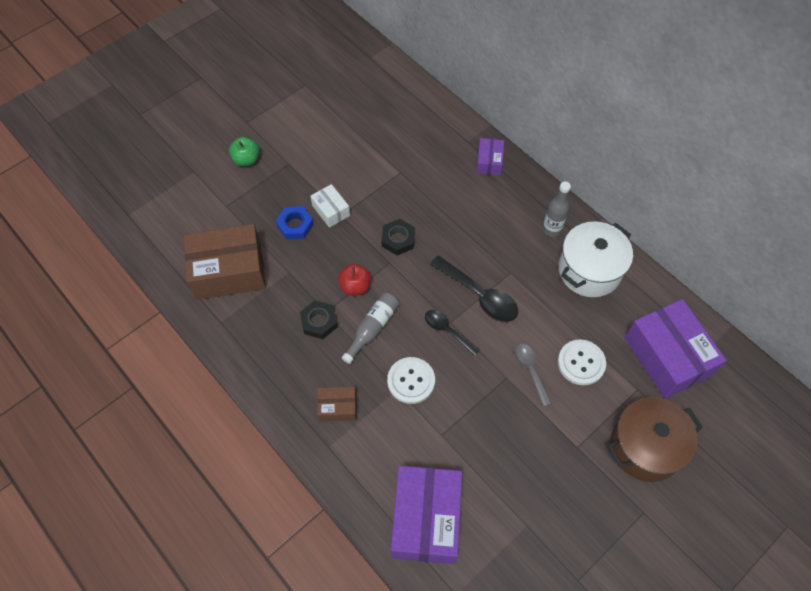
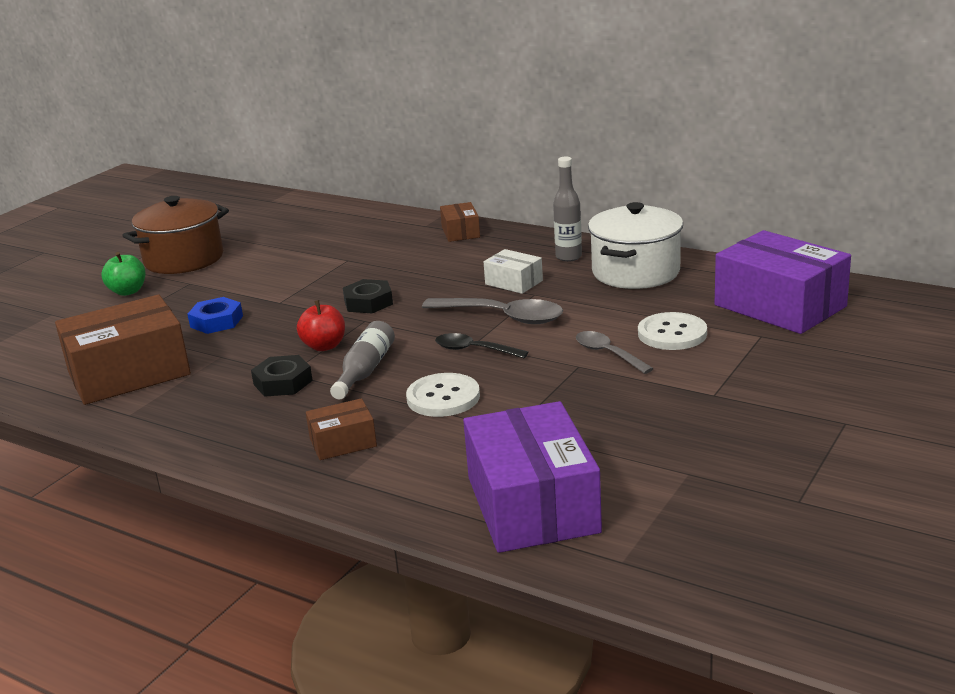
camera: 15 degrees left, 35 degrees down
white box [310,184,350,228] -> white box moved to [484,249,543,294]
black spoon [430,256,518,322] -> grey spoon [422,298,563,324]
purple box [477,138,504,175] -> brown box [440,202,480,242]
brown pot [607,397,702,482] -> brown pot moved to [122,196,229,274]

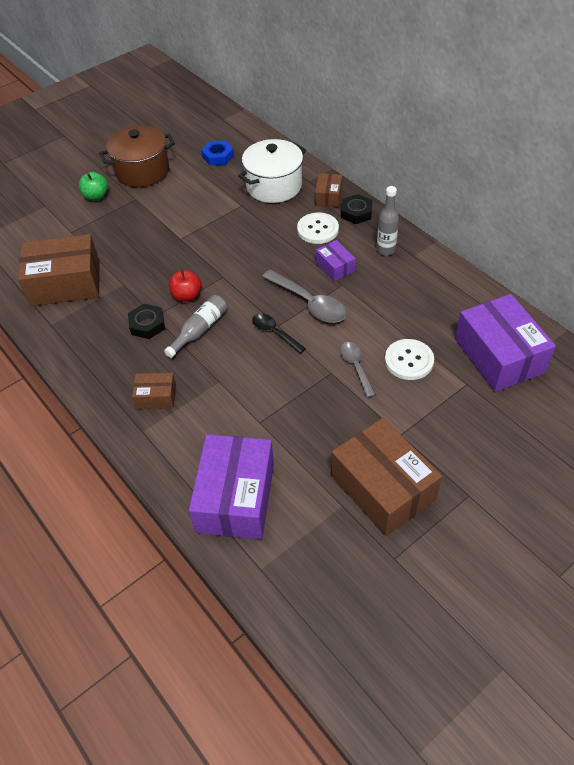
camera: 20 degrees right, 25 degrees up
blue nut [187,297,243,334] -> blue nut moved to [201,140,234,166]
black nut [343,279,393,313] -> black nut moved to [341,194,373,224]
white button [406,373,480,417] -> white button moved to [297,213,339,244]
white box [484,249,543,294] -> purple box [316,240,356,282]
white pot [588,202,683,289] -> white pot moved to [238,139,306,203]
none -> brown box [331,418,442,536]

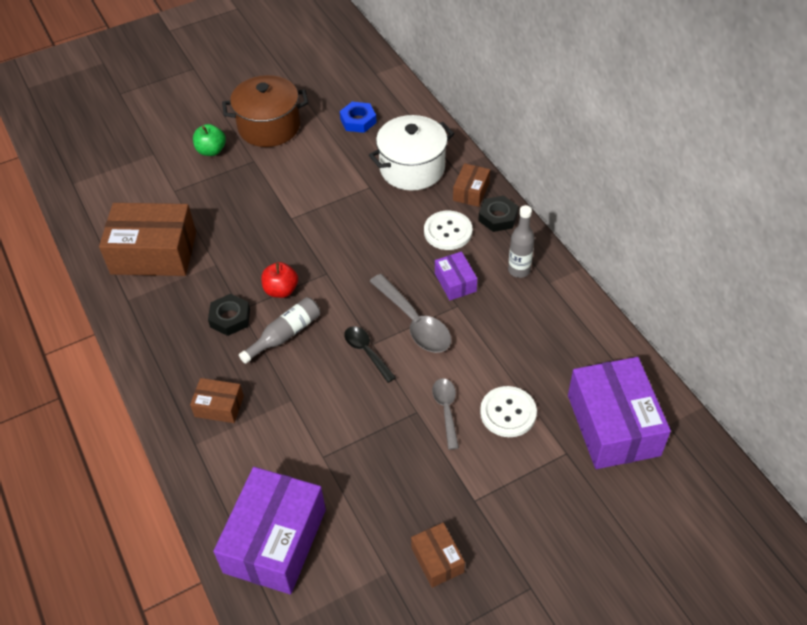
camera: 10 degrees right, 0 degrees up
brown box [331,418,442,536] -> brown box [411,523,465,588], size x0.49

